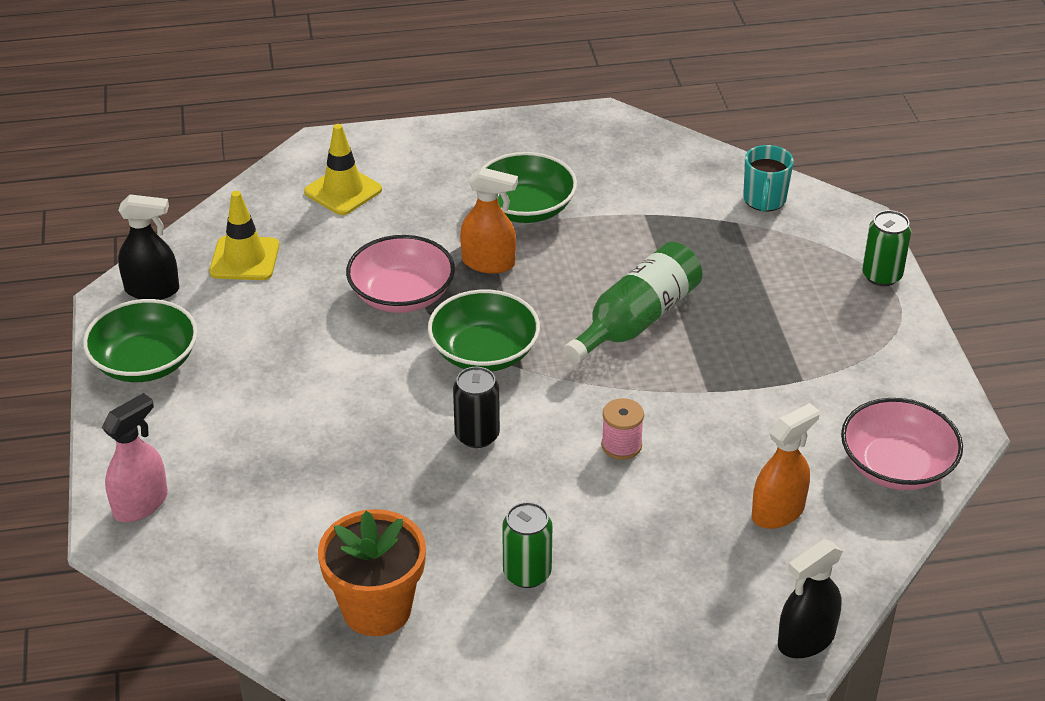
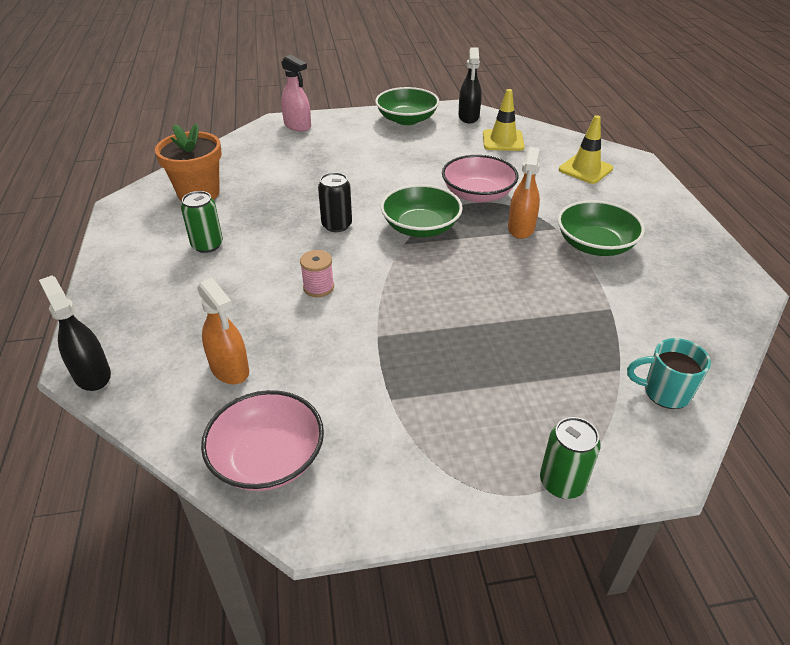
camera: 90 degrees right, 0 degrees up
green bottle [563,242,702,364] -> none

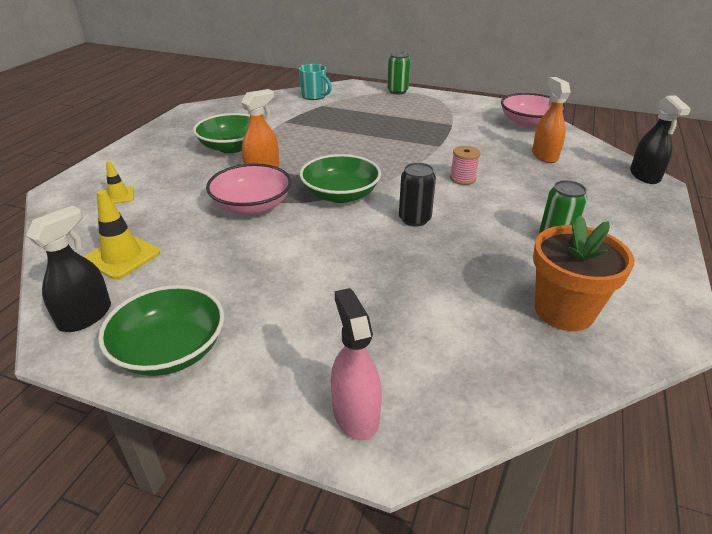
camera: 150 degrees left, 5 degrees down
yellow traffic cone [559,115,613,184] -> yellow traffic cone [106,161,134,204], size x0.60

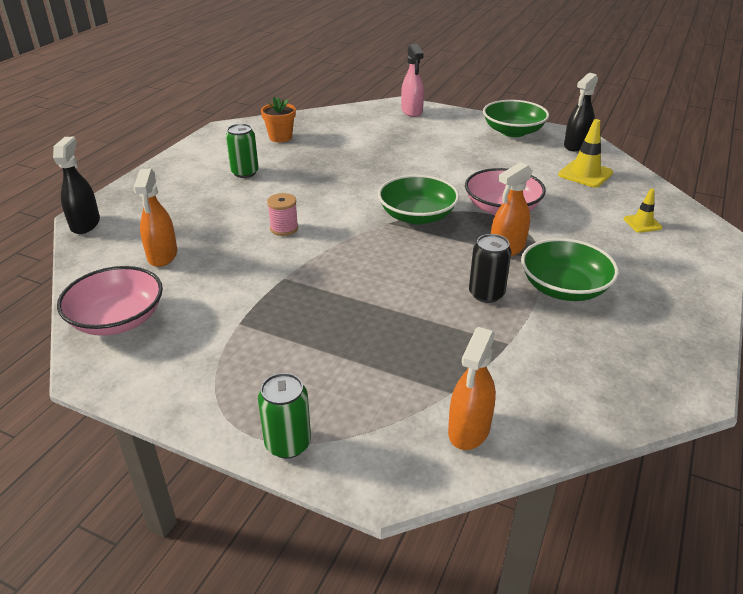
camera: 175 degrees left, 0 degrees up
turquoise mug [299,64,332,100] -> orange spray bottle [448,327,496,450]
black can [399,162,436,227] -> black can moved to [469,234,511,303]
orange flower pot [533,215,634,331] -> orange flower pot [261,97,296,142], size x0.64

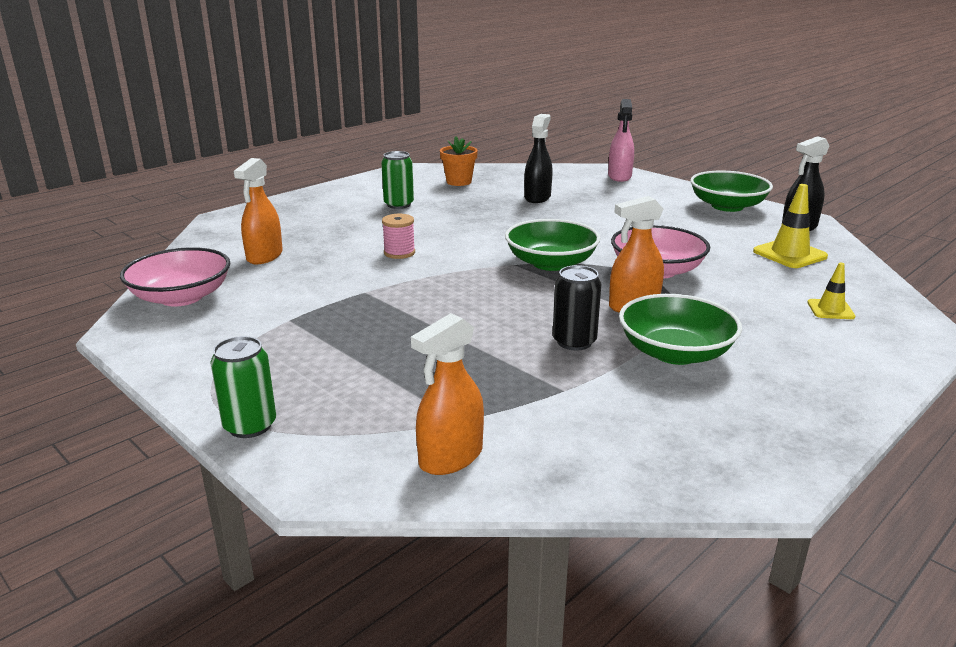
camera: 20 degrees right, 10 degrees down
black spray bottle [53,137,100,234] -> black spray bottle moved to [524,114,553,203]

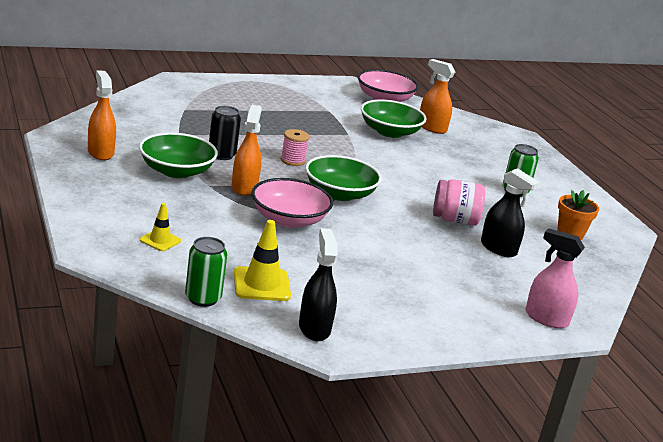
camera: 110 degrees right, 0 degrees up
green can [210,336,276,438] -> green can moved to [185,237,227,307]
pink spool [382,214,415,259] -> pink spool moved to [281,129,310,166]
orange spray bottle [411,313,484,475] -> orange spray bottle moved to [88,71,116,160]
green bowl [690,171,773,212] -> green bowl moved to [361,100,427,138]
none -> pink jar [433,179,485,226]

